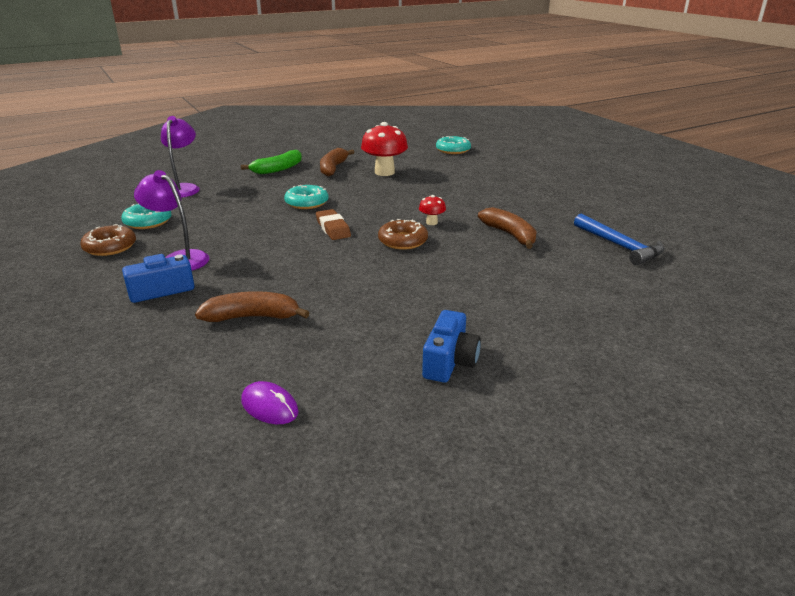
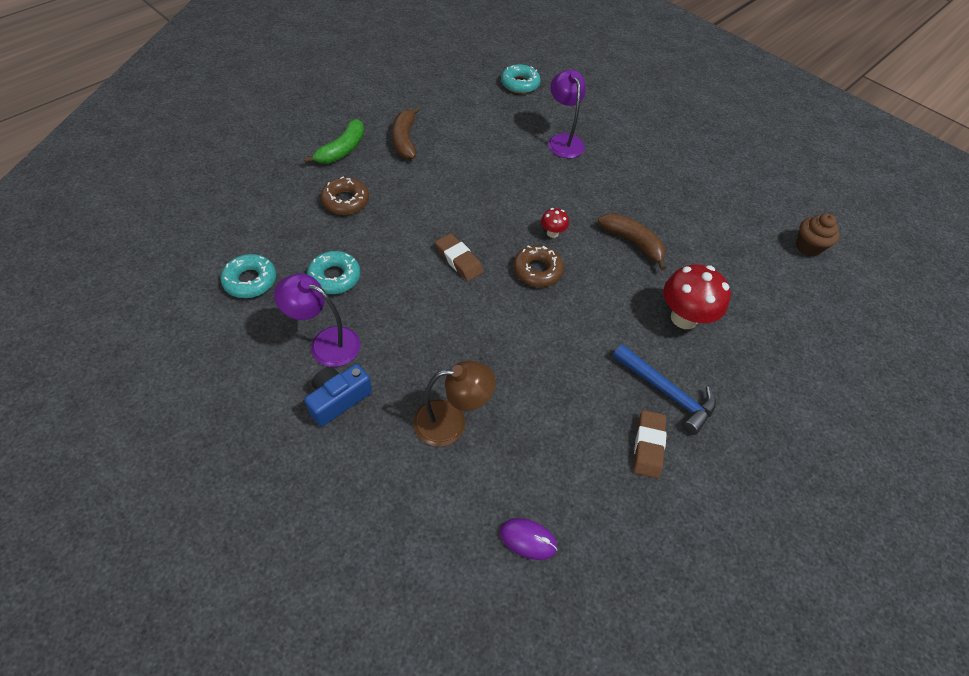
camera: 20 degrees left, 25 degrees up
brown donut [81,224,136,256] -> brown donut moved to [320,176,369,215]
purple lamp [161,116,200,198] -> purple lamp moved to [548,70,586,158]
brown banana [195,291,309,322] -> brown lamp [413,361,496,446]
turquoise donut [284,185,329,209] -> turquoise donut moved to [307,251,360,294]
red mushroom [361,122,408,176] -> red mushroom moved to [664,264,731,329]
blue camera [422,310,481,383] -> brown eraser [634,410,667,478]
blue hammer [574,214,665,265] -> blue hammer moved to [613,344,716,435]
none -> brown cupcake [796,213,840,257]

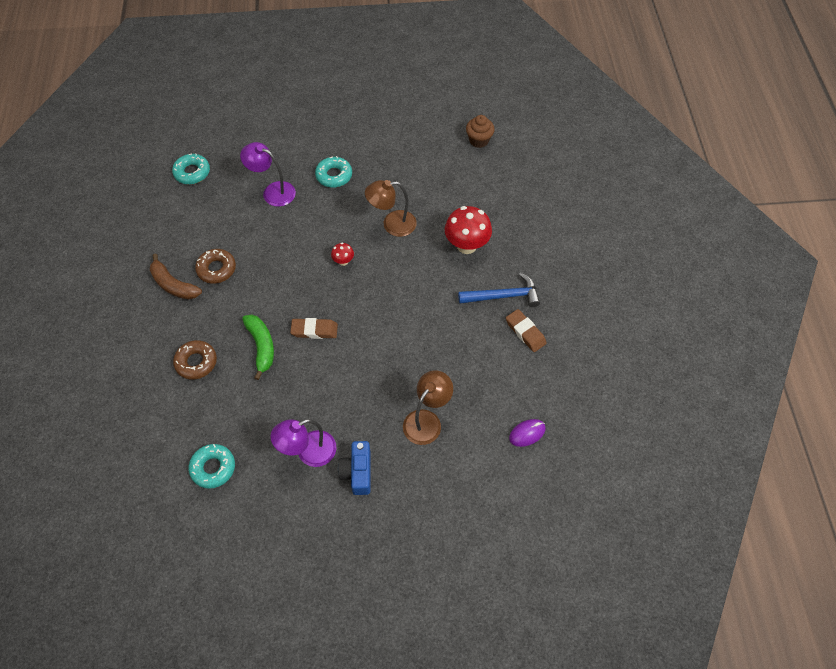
camera: 45 degrees left, 5 degrees up
green banana [304,119,364,164] -> green banana moved to [242,314,274,380]
turquoise donut [307,251,360,294] -> turquoise donut moved to [315,156,352,188]
brown donut [513,245,564,287] -> brown donut moved to [195,249,236,284]
brown banana [598,213,666,270] -> brown lamp [365,180,417,237]

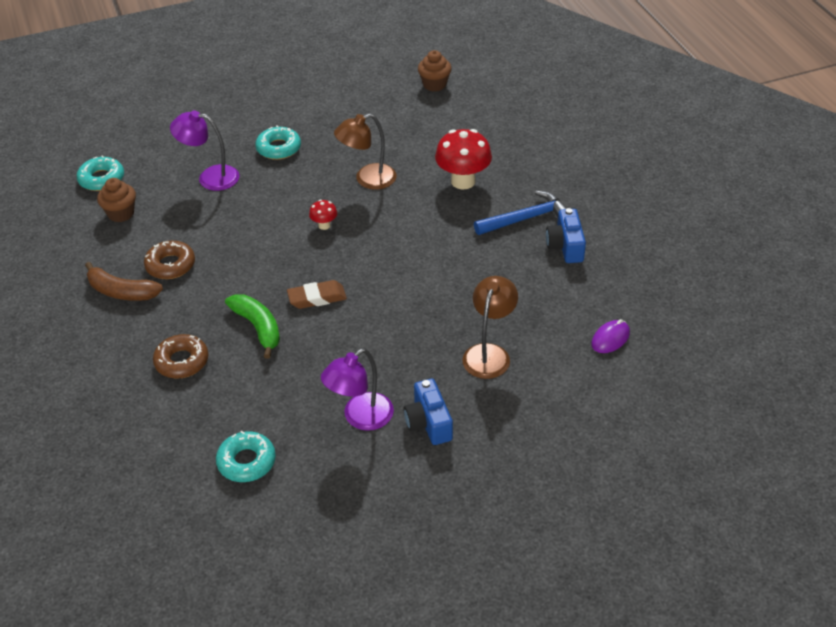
camera: 15 degrees left, 15 degrees down
brown eraser [506,309,547,352] -> blue camera [546,208,586,263]
none -> brown cupcake [97,178,136,222]

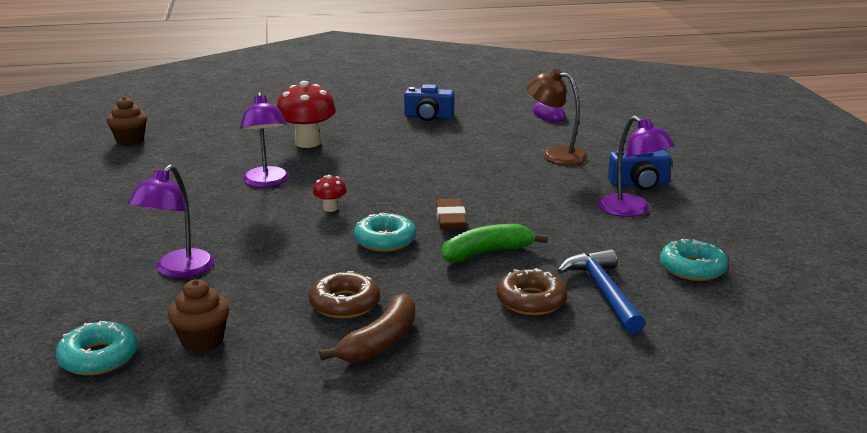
camera: 80 degrees left, 20 degrees down
turquoise donut [255,126,301,160] -> turquoise donut moved to [354,213,416,252]
brown lamp [334,114,397,190] -> purple lamp [240,92,290,187]
blue hammer [474,191,567,235] -> blue hammer moved to [558,249,645,334]

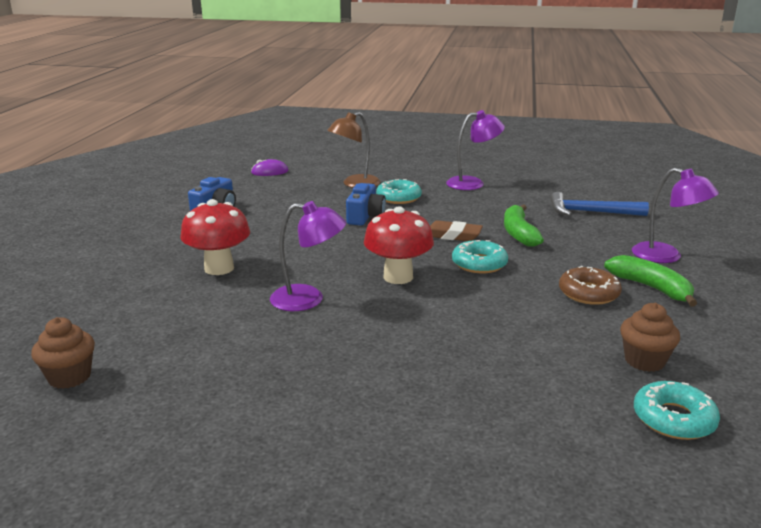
camera: 70 degrees left, 0 degrees up
purple lamp [128,165,215,278] -> purple lamp moved to [632,168,719,263]
red mushroom [313,175,347,212] -> red mushroom [364,206,434,284], size x2.07
brown banana [319,294,415,362] -> green banana [604,255,697,306]
brown donut [497,268,567,315] -> none
blue camera [608,150,671,190] -> blue camera moved to [346,183,386,225]
turquoise donut [660,239,728,281] -> turquoise donut moved to [376,179,422,204]

